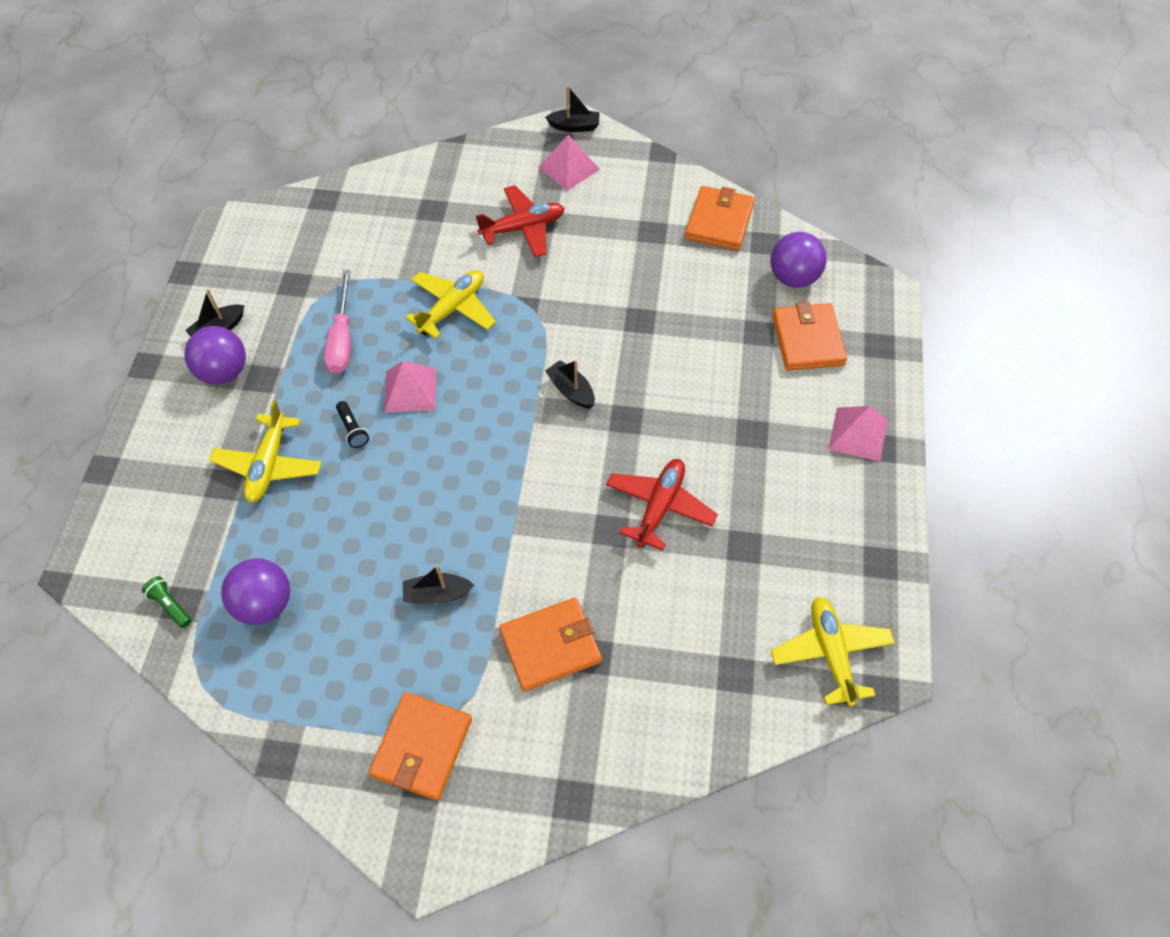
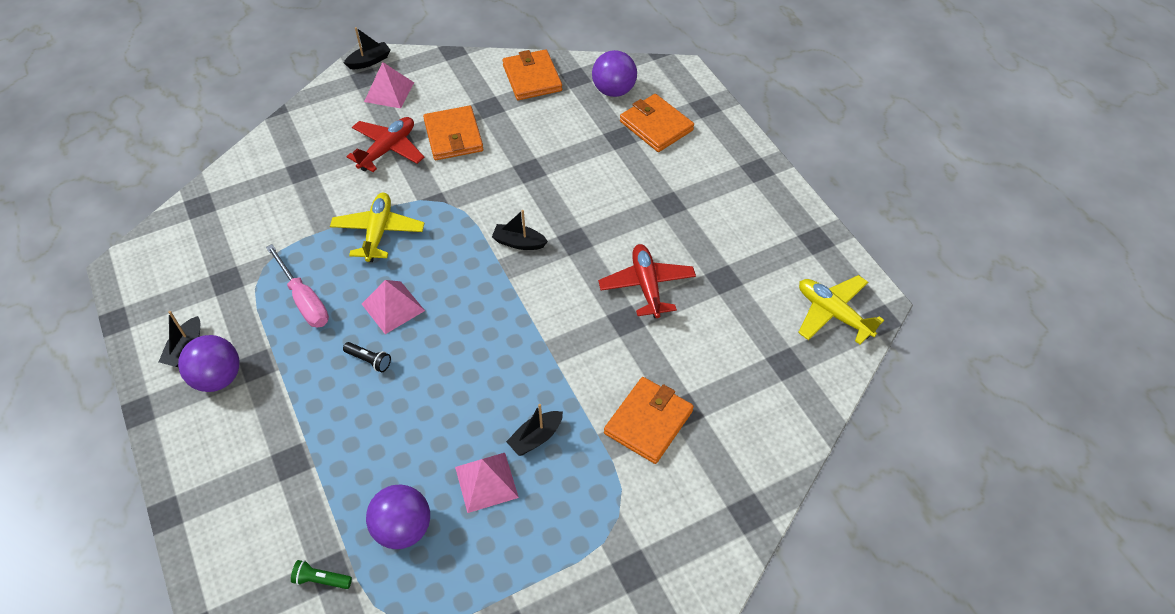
camera: 35 degrees left, 5 degrees down
yellow plane [209,400,322,503] -> none
orange wallet [369,692,472,801] -> orange wallet moved to [423,106,483,160]
pink pyramid [828,406,888,462] -> pink pyramid moved to [455,453,519,513]

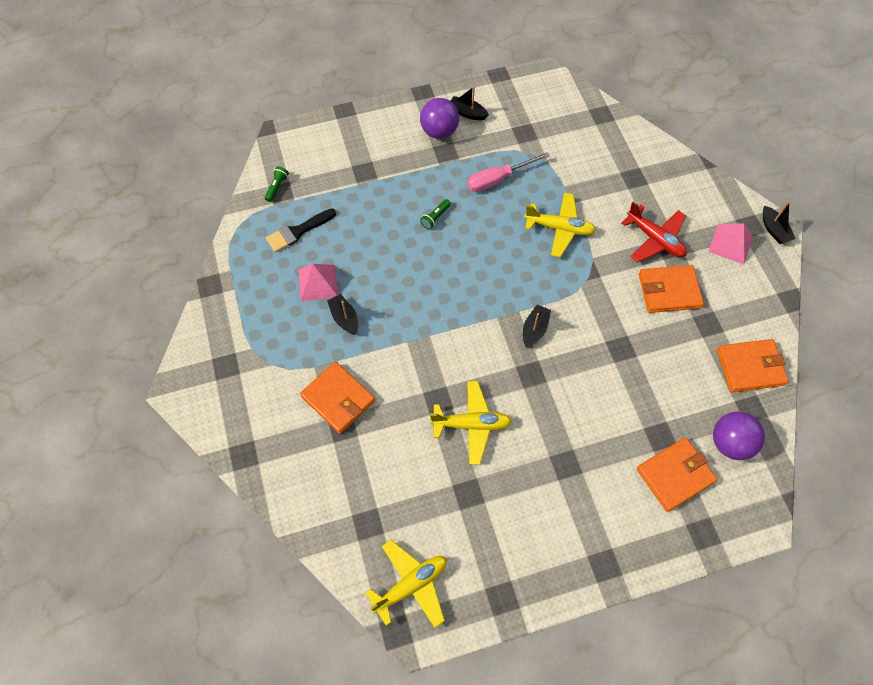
camera: 100 degrees right, 10 degrees up
black flashlight [343,342,391,372] -> green flashlight [420,199,451,230]
pink pyramid [362,280,425,334] -> none
purple ball [366,485,430,549] -> black brush [266,208,336,252]
red plane [598,244,696,318] -> yellow plane [430,381,512,464]

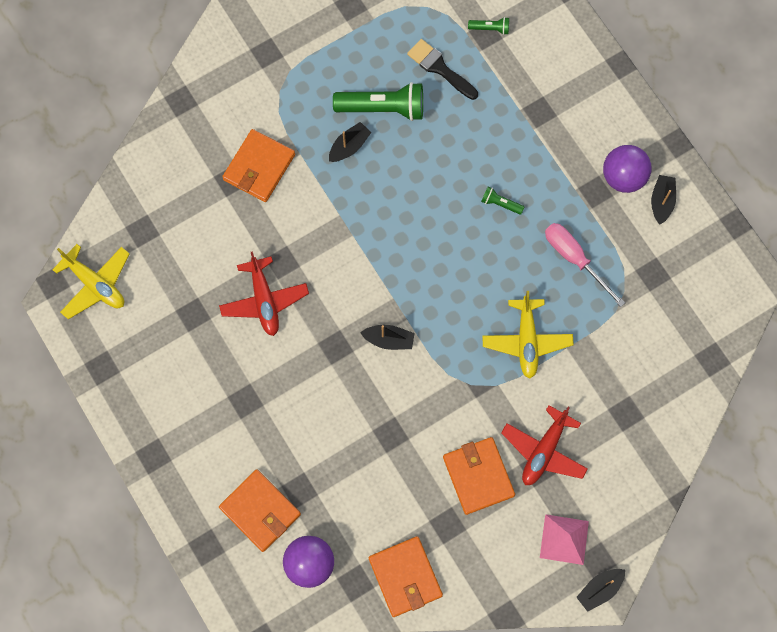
camera: 75 degrees right, 10 degrees up
pink pyramid [298,264,338,302] -> green flashlight [333,82,423,121]
yellow plane [430,381,512,464] -> red plane [219,251,309,336]

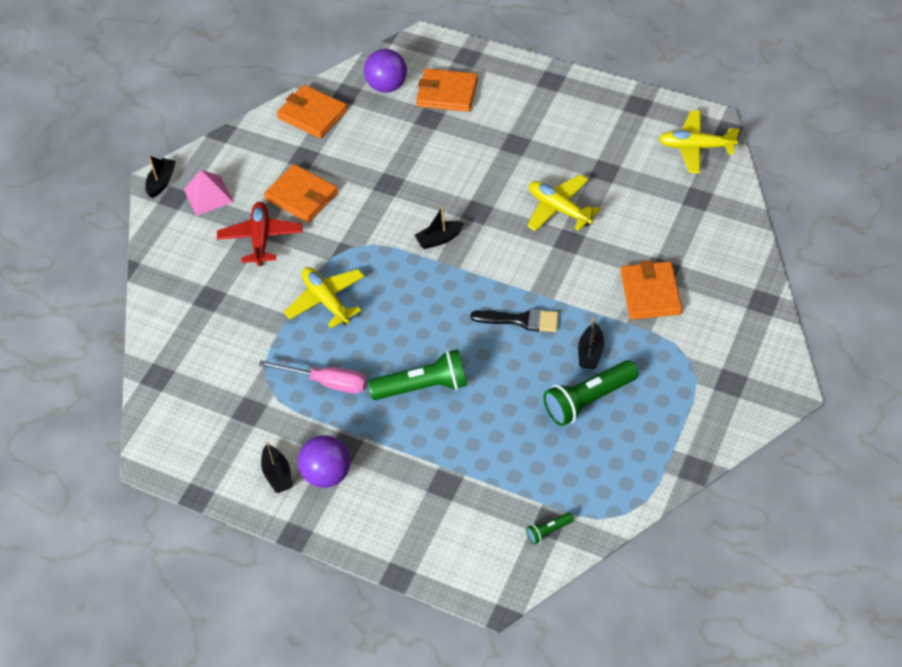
camera: 150 degrees right, 20 degrees down
red plane [219,251,309,336] -> yellow plane [527,174,600,231]
black brush [407,39,478,100] -> black brush moved to [471,308,559,332]
green flashlight [481,187,524,215] -> green flashlight [368,349,467,400], size x2.15

